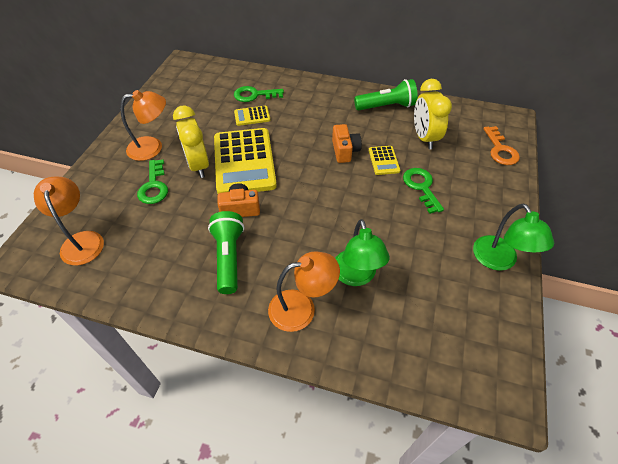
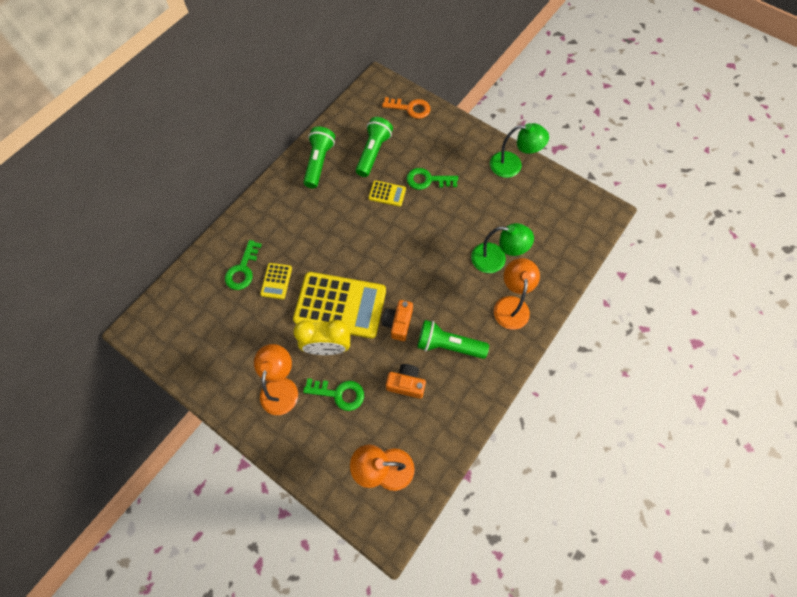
camera: 70 degrees left, 15 degrees up
orange camera [332,124,362,163] -> orange camera moved to [386,364,426,399]
yellow clock [414,79,452,149] -> green flashlight [356,117,393,177]

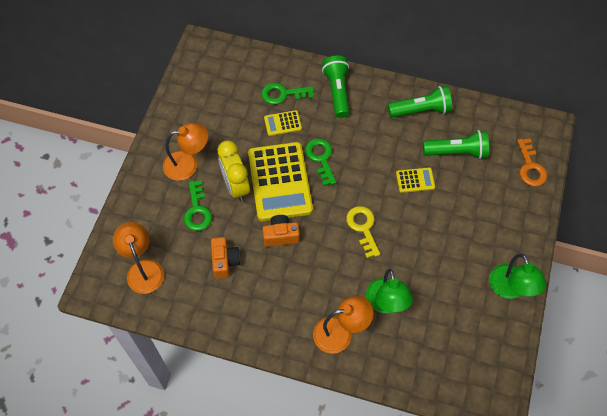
camera: 70 degrees right, 5 degrees down
yellow calculator [369,180,406,207] -> yellow calculator turned 90 degrees counterclockwise [396,168,435,193]
green key [407,168,458,190] -> green key moved to [305,138,336,186]
green flashlight [417,320,489,359] -> green flashlight moved to [322,56,350,118]
none -> yellow key [346,206,380,258]

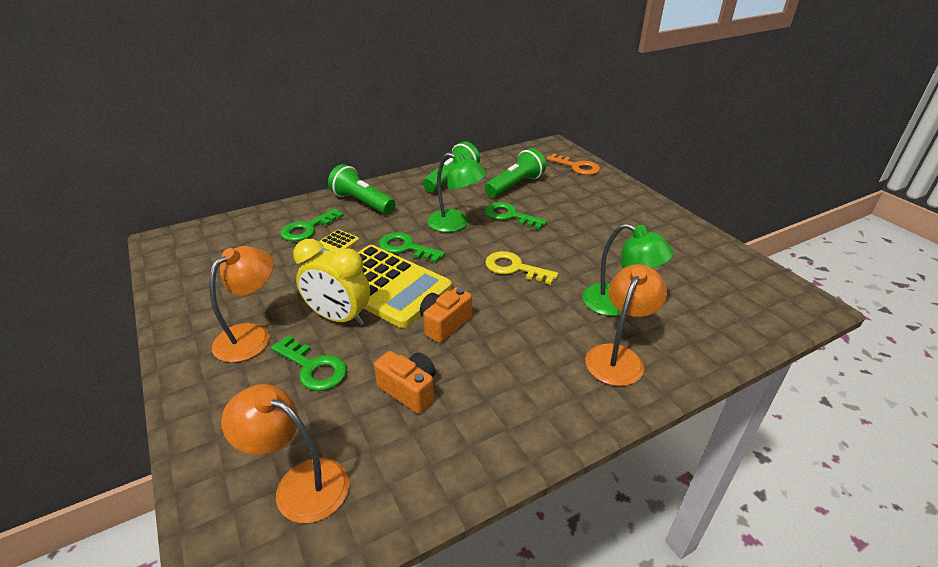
camera: 45 degrees left, 25 degrees down
yellow calculator [396,168,435,193] -> green key [485,202,547,230]
green lamp [489,254,546,299] -> green lamp moved to [427,152,487,232]

